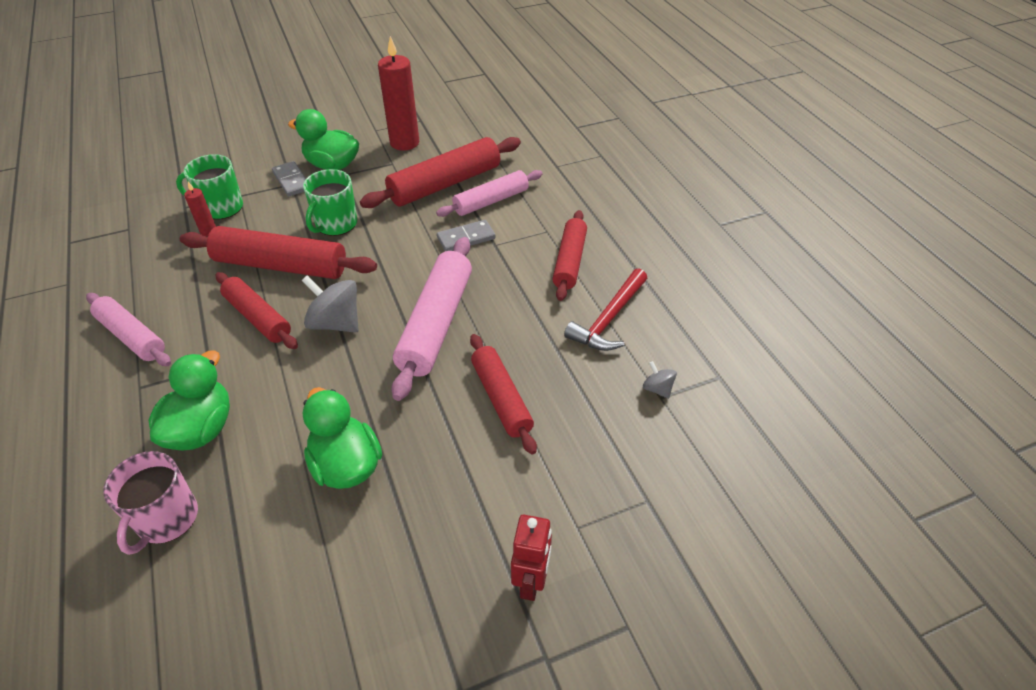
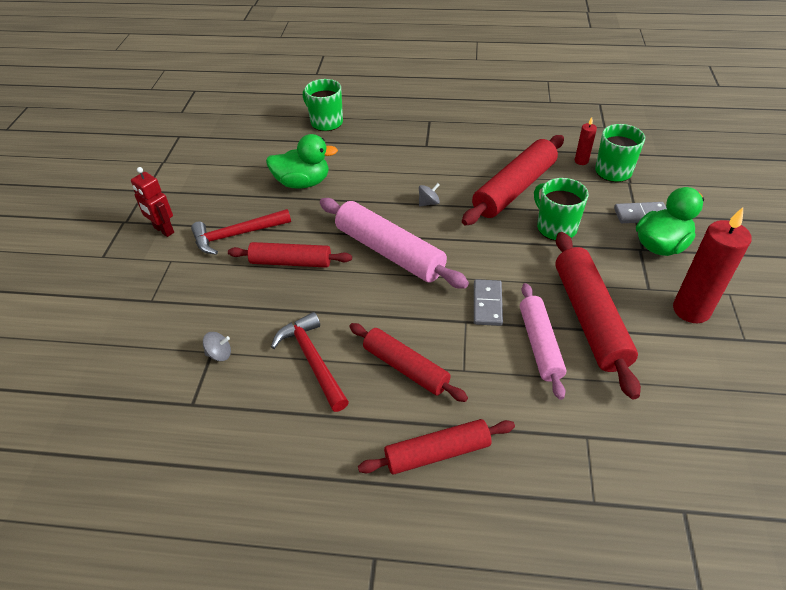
camera: 120 degrees right, 0 degrees up
pink rolling pin [86,293,171,366] -> none
pink mug [103,451,198,555] -> green mug [303,79,343,131]
green duck [149,350,230,451] -> none
red rolling pin [216,272,298,349] -> red rolling pin moved to [358,419,515,475]
grey spinning top [302,275,359,333] -> grey spinning top [419,183,440,207], size x0.51
none -> red hammer [191,209,291,255]

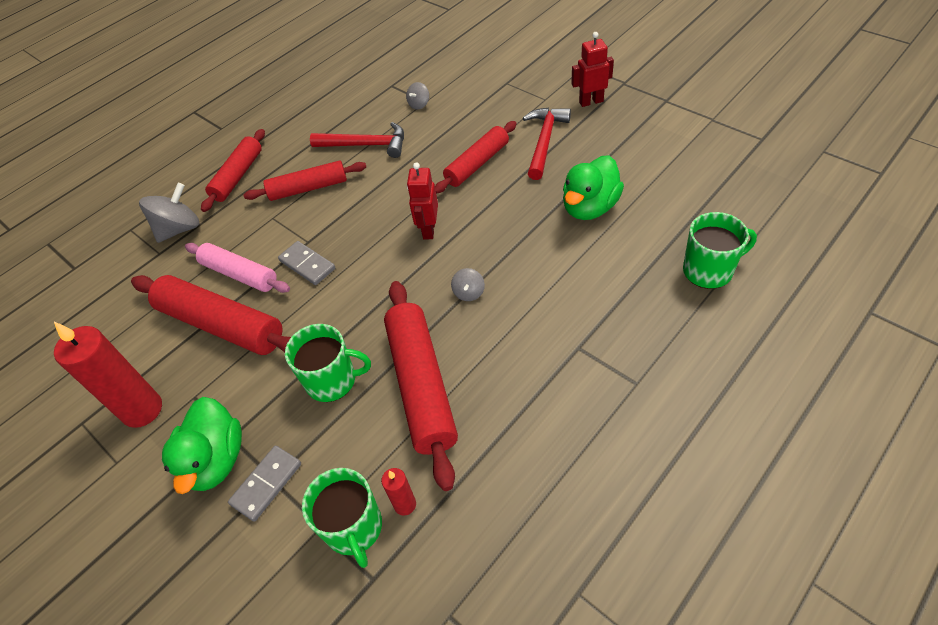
camera: 130 degrees right, 5 degrees up
pink rolling pin [320,198,469,289] -> red robot [407,162,438,239]
none -> grey spinning top [139,183,199,243]

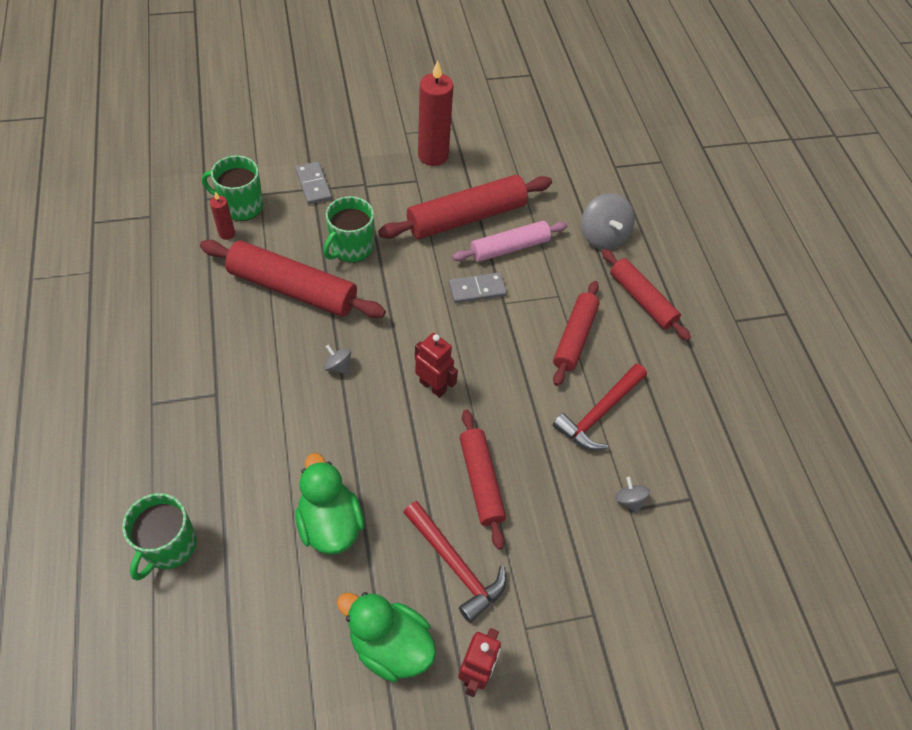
camera: 115 degrees right, 5 degrees up
green duck [162,397,242,494] -> green duck moved to [337,592,436,682]

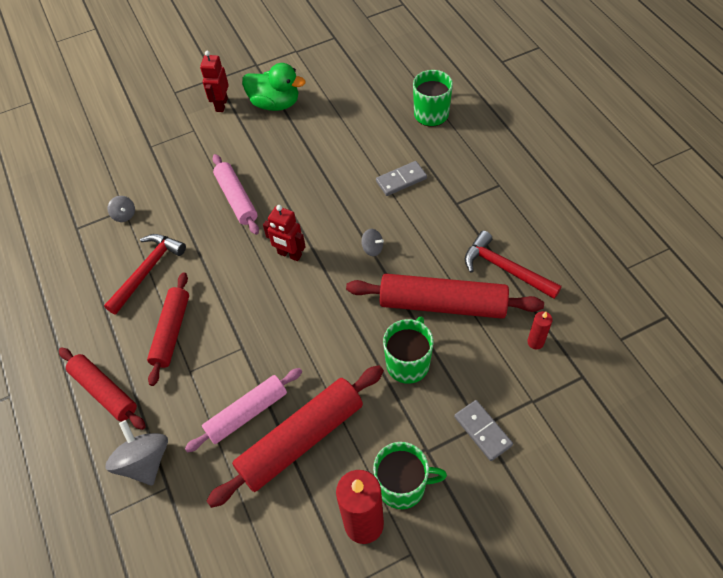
camera: 175 degrees right, 0 degrees up
green mug [202,155,263,221] -> green mug moved to [373,442,447,509]
green duck [295,453,364,555] -> none
red hammer [403,501,506,623] -> red hammer moved to [465,231,562,299]
grey domino [449,272,507,303] -> grey domino moved to [376,161,427,196]
red rolling pin [460,409,506,550] -> pink rolling pin [212,154,259,235]

